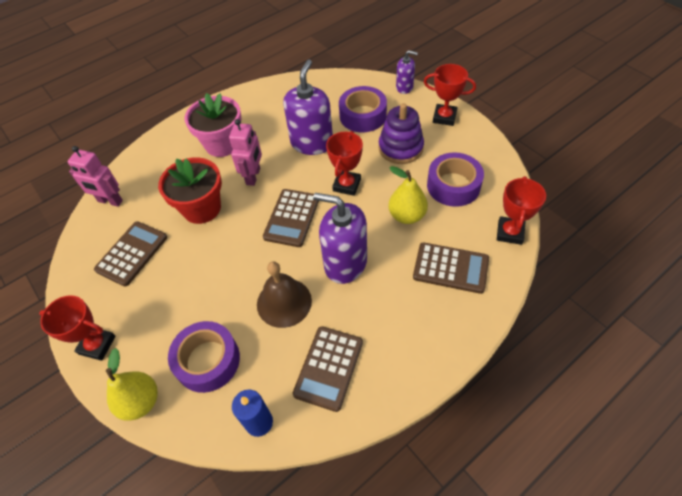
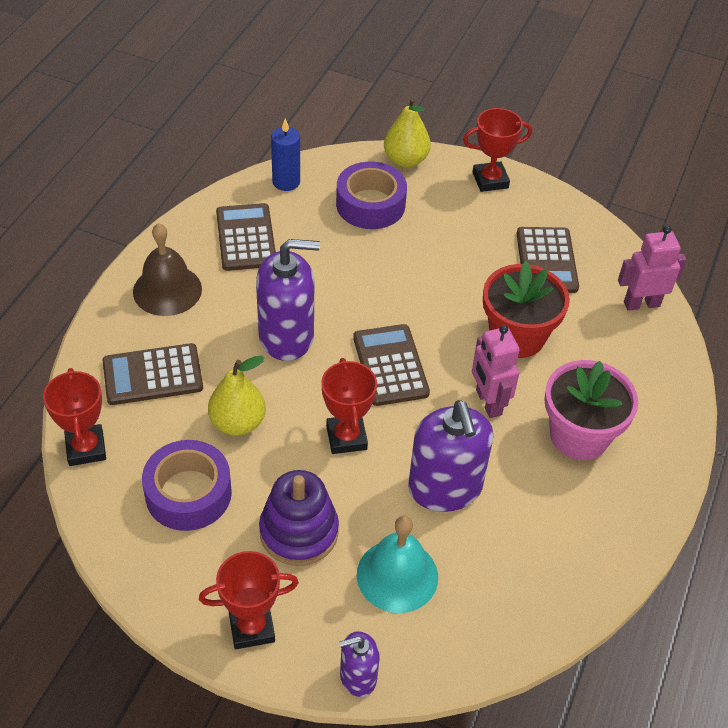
camera: 145 degrees right, 5 degrees down
brown bell [257,261,312,328] -> brown bell moved to [133,223,202,316]
purple tape [339,86,387,132] -> turquoise bell [357,516,438,613]

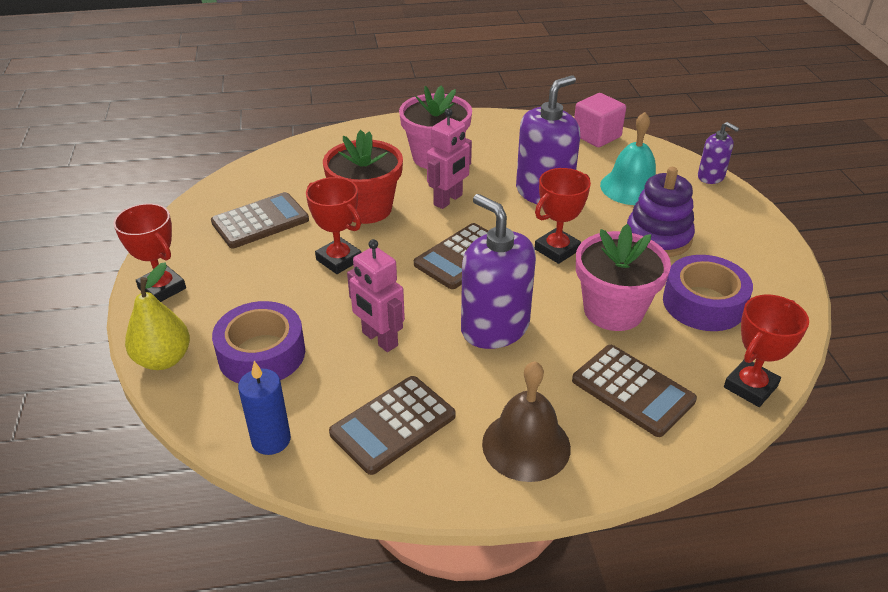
camera: 120 degrees left, 10 degrees down
red trophy [199,551,299,649] -> red trophy moved to [306,177,362,274]
yellow pear [208,356,266,436] -> pink flower pot [576,224,671,331]
pink robot [618,225,687,311] -> pink robot moved to [347,239,405,352]
none -> pink cube [574,93,626,147]

